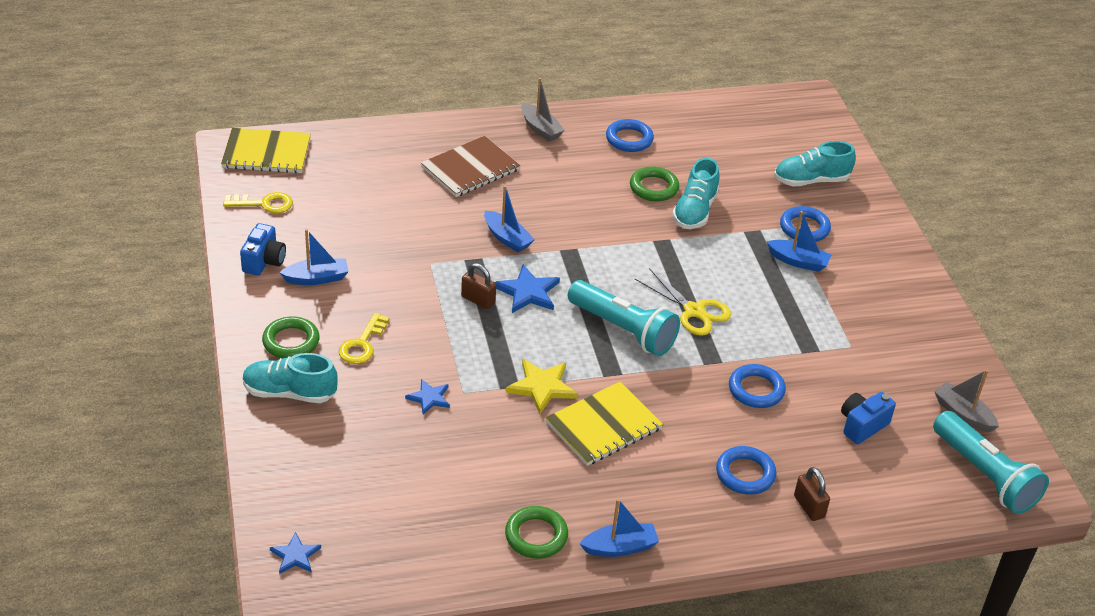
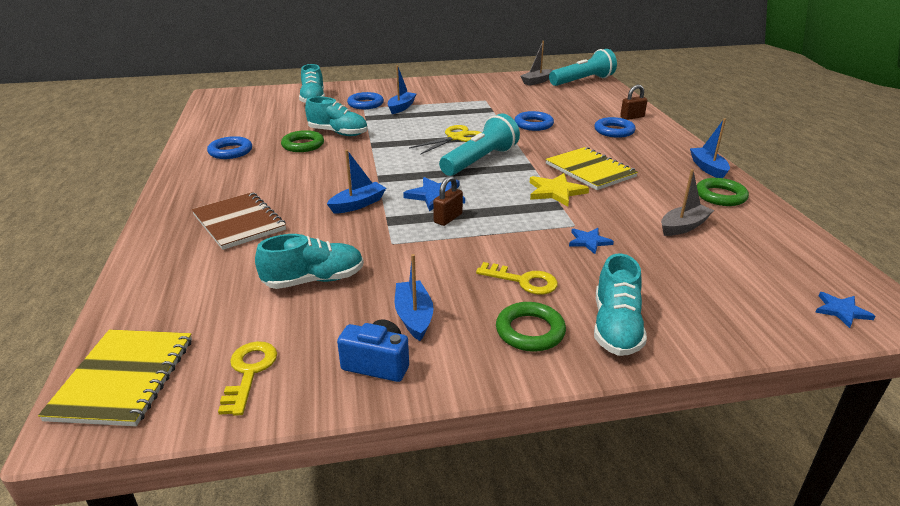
camera: 85 degrees left, 10 degrees down
grey boat [521,78,565,141] -> grey boat moved to [661,169,714,236]
blue camera [841,392,896,444] -> none
none -> turquoise shoe [255,234,364,289]

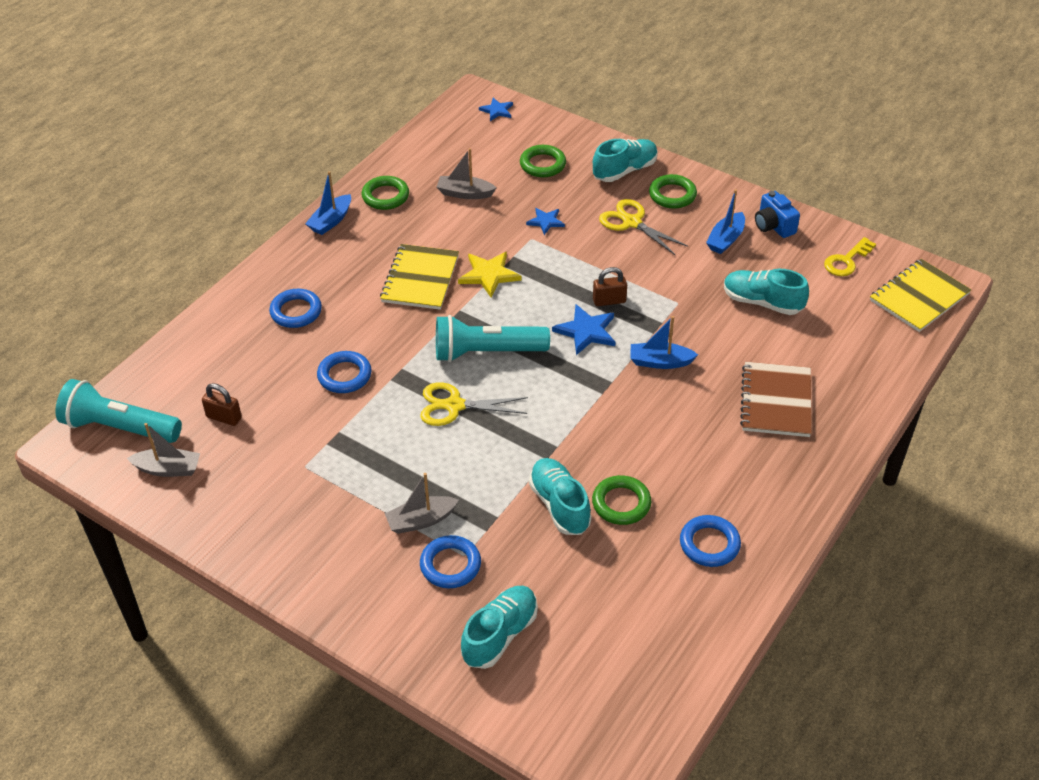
camera: 135 degrees left, 15 degrees up
blue boat [387,65,417,114] -> grey boat [385,473,459,534]
yellow key [476,262,558,295] -> yellow scissors [599,199,688,255]
brown padlock [620,85,648,120] -> brown padlock moved to [202,383,242,426]
none -> green ring [520,145,566,177]

